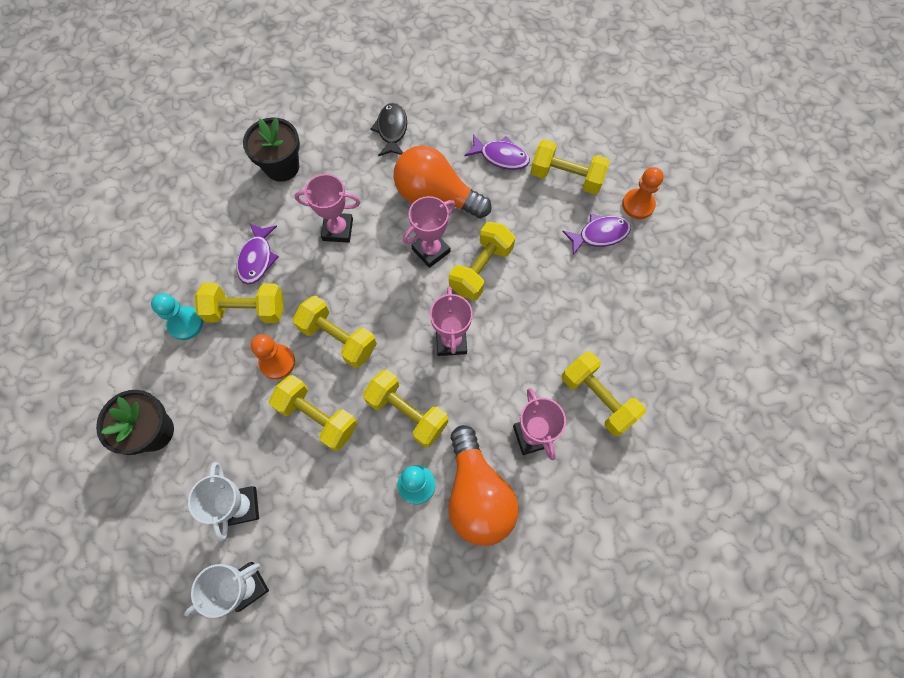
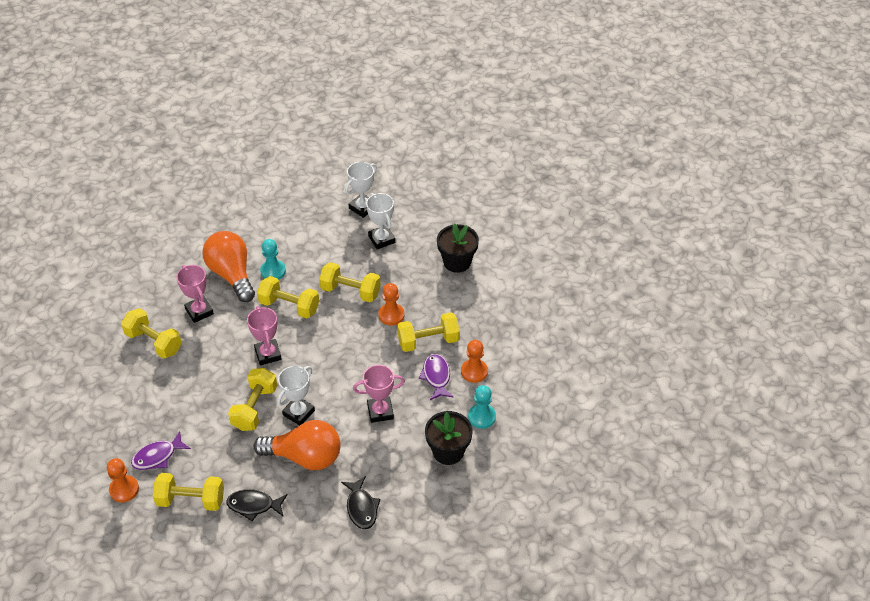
camera: 165 degrees right, 20 degrees down
turquoise pawn [151,293,203,340] -> turquoise pawn moved to [468,385,496,429]
yellow dumbbell [293,296,377,368] -> none
pink trophy [403,196,455,268] -> white trophy [277,366,315,426]
purple fish [464,134,530,170] -> black fish [226,489,288,521]
none -> orange pawn [461,340,488,383]

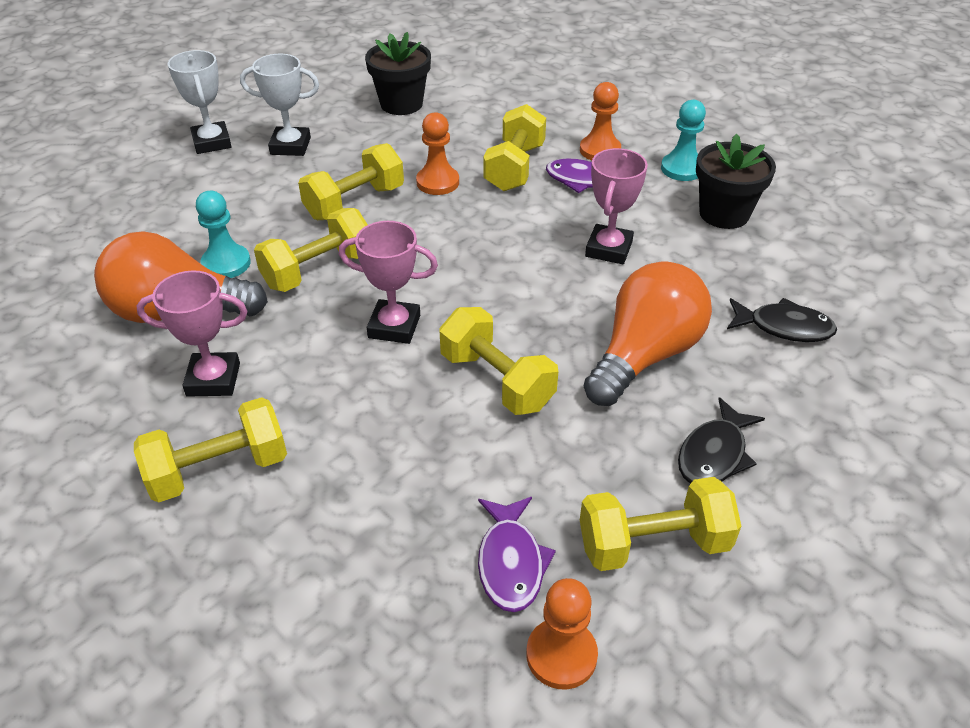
camera: 60 degrees left, 5 degrees down
yellow dumbbell [153,473,224,511] -> yellow dumbbell turned 45 degrees clockwise [580,477,741,571]
white trophy [277,366,315,426] -> none

